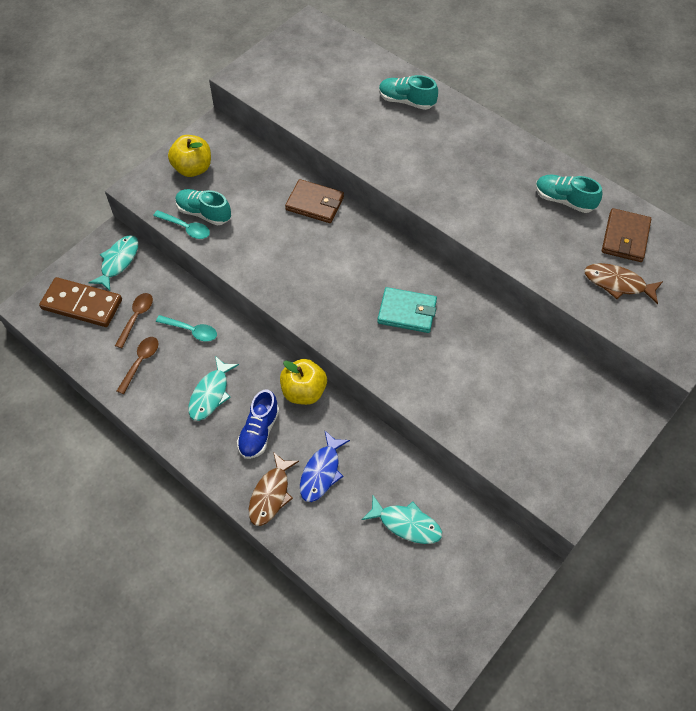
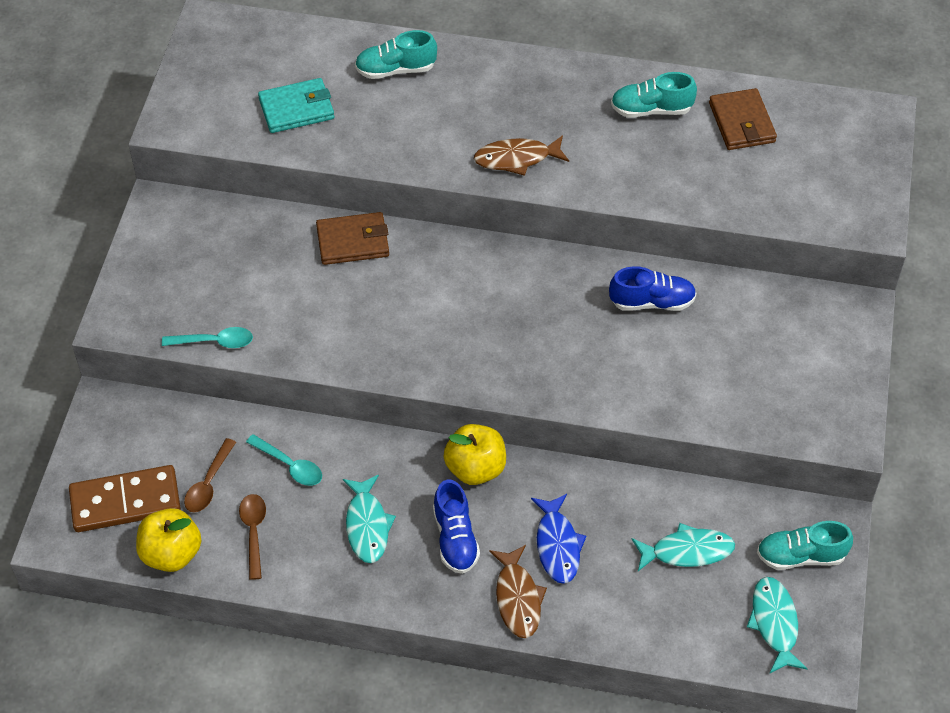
camera: 30 degrees left, 5 degrees down
turquoise fish [88,235,138,291] -> turquoise fish moved to [747,577,808,674]
brown spoon [115,293,153,348] -> brown spoon turned 150 degrees counterclockwise [184,438,236,512]
turquoise spoon [156,315,217,342] -> turquoise spoon turned 45 degrees clockwise [246,434,322,486]
yellow apple [168,135,211,177] -> yellow apple moved to [136,508,201,572]
turquoise shoe [176,189,231,225] -> turquoise shoe moved to [757,521,853,570]
turquoise wallet [377,287,437,333] -> turquoise wallet moved to [258,78,334,133]
brown fish [584,263,663,304] -> brown fish moved to [474,135,569,176]
none -> blue shoe [609,266,697,311]

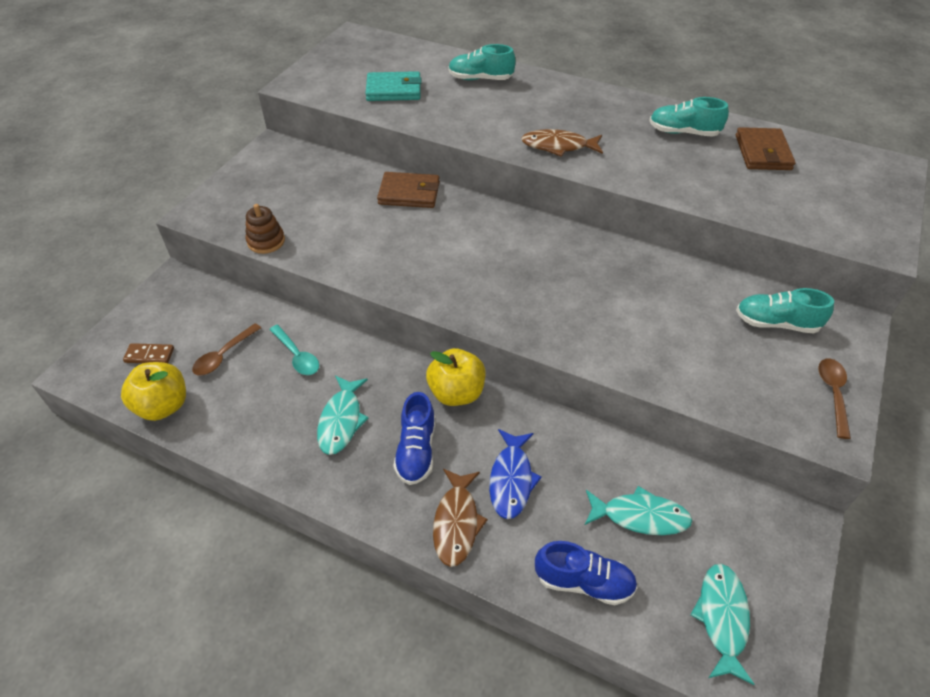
camera: 15 degrees right, 5 degrees down
brown domino [69,465,181,532] -> brown domino [123,343,174,363], size x0.47
turquoise spoon [162,327,253,348] -> brown stacking toy [246,204,285,254]
brown spoon [239,494,266,580] -> brown spoon moved to [818,358,851,439]
blue shoe [609,266,697,311] -> blue shoe moved to [535,541,638,605]
turquoise shoe [757,521,853,570] -> turquoise shoe moved to [736,288,834,333]

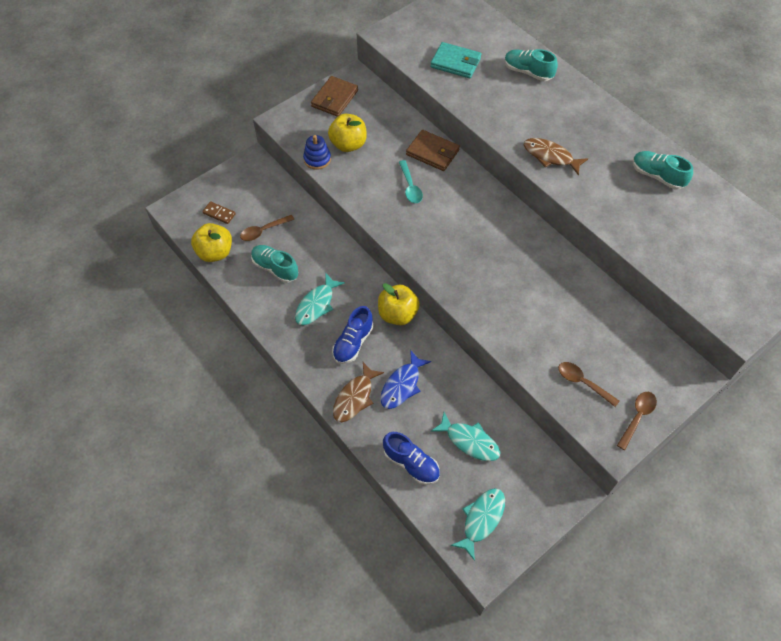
camera: 25 degrees right, 10 degrees up
brown stacking toy [246,204,285,254] -> blue stacking toy [303,135,331,170]
turquoise spoon [269,325,319,375] -> turquoise spoon moved to [399,160,423,203]
brown wallet [736,127,796,170] -> brown wallet moved to [311,76,358,117]
turquoise shoe [736,288,834,333] -> turquoise shoe moved to [251,245,298,283]
none -> yellow apple [328,114,367,152]
none -> brown spoon [558,362,619,407]

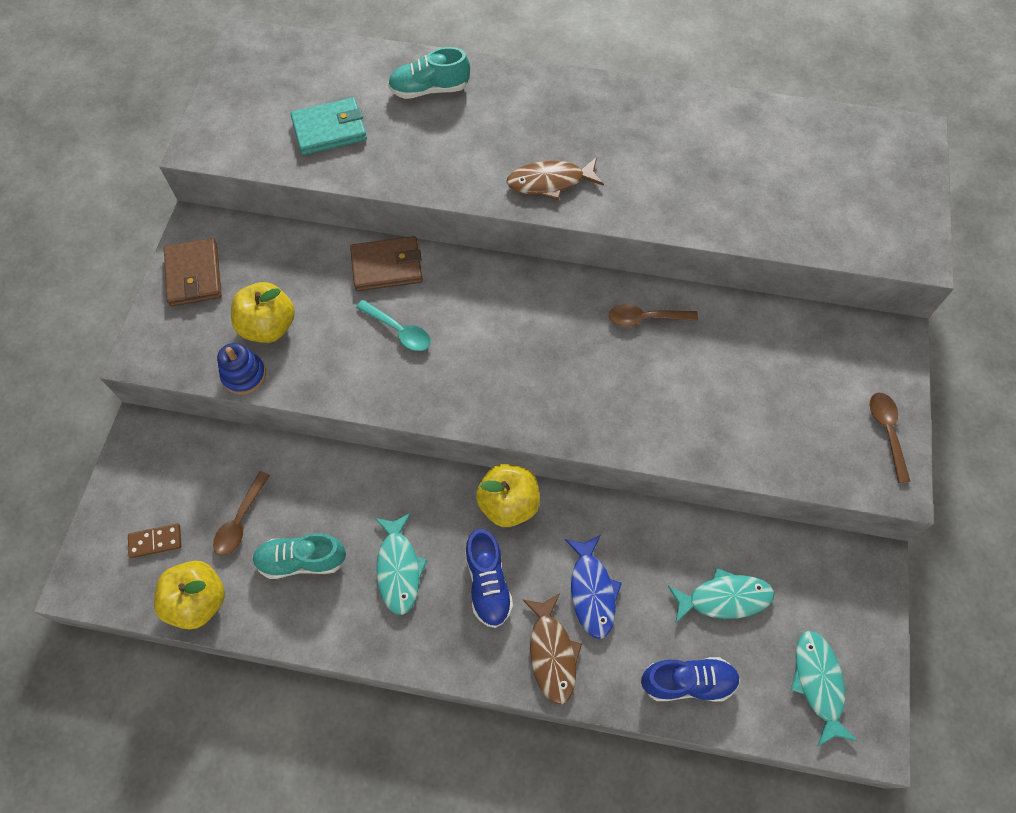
camera: 40 degrees left, 5 degrees up
brown spoon [558,362,619,407] -> brown spoon moved to [609,304,698,327]
turquoise shoe [633,151,693,190] -> none

